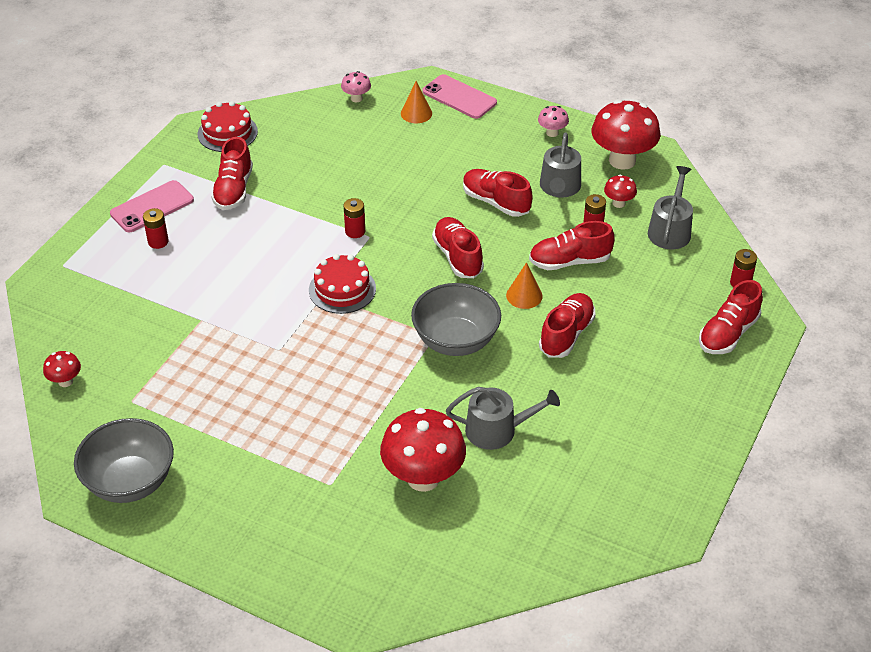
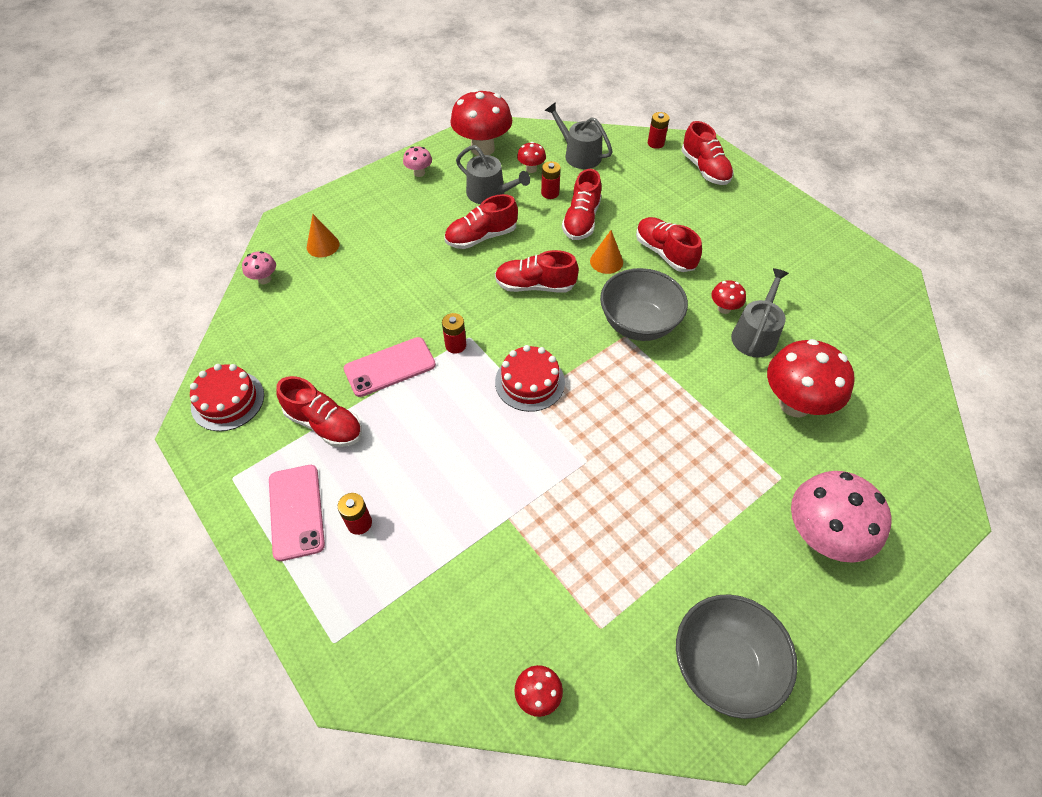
camera: 65 degrees left, 10 degrees up
pink phone [422,74,497,119] -> pink phone moved to [344,337,436,397]
none -> red mushroom [711,280,746,314]
none -> pink mushroom [791,471,892,563]

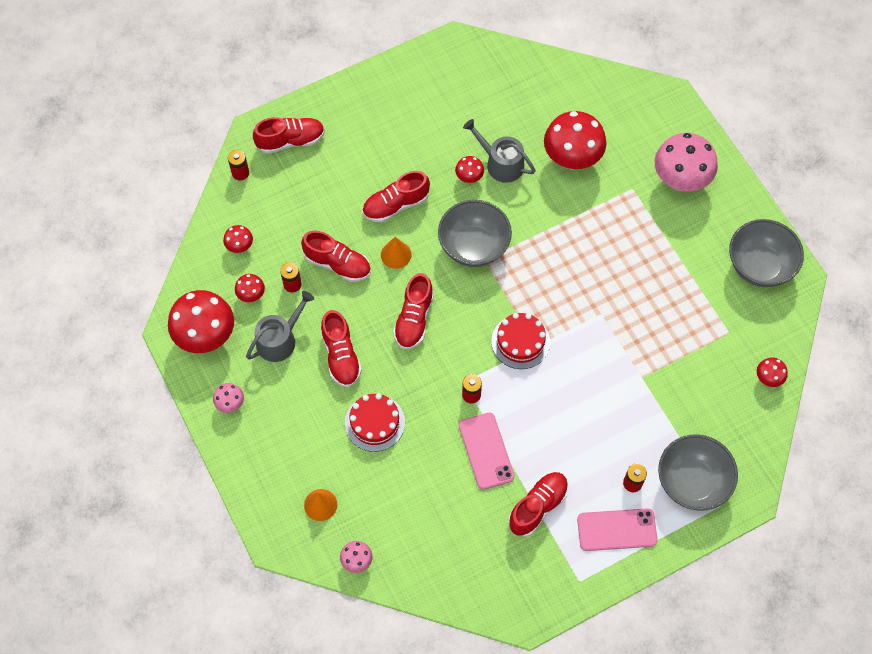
camera: 80 degrees left, 10 degrees up
red cake [190,364,264,431] -> red cake moved to [345,393,405,452]
grey watering can [545,102,613,169] -> red mushroom [223,225,253,253]
none -> grey bowl [658,434,738,511]

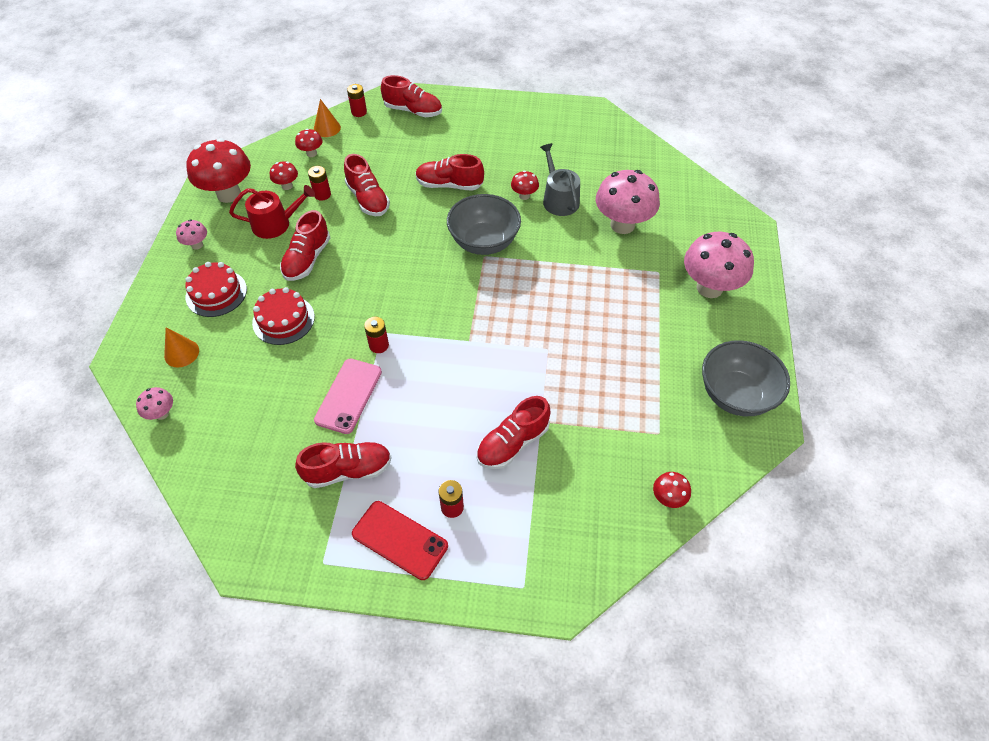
camera: 35 degrees right, 10 degrees down
grey watering can [246,291,314,362] -> red watering can [229,185,315,239]
orange cone [381,237,411,269] -> orange cone moved to [314,99,341,137]
red shoe [393,273,434,350] -> red shoe moved to [476,396,551,469]
red cake [491,313,550,369] -> red cake moved to [185,262,247,317]
red mushroom [544,111,607,170] -> pink mushroom [596,170,660,234]
pink phone [577,508,658,551] -> red phone [352,501,448,580]
grey bowl [658,434,738,511] -> none

